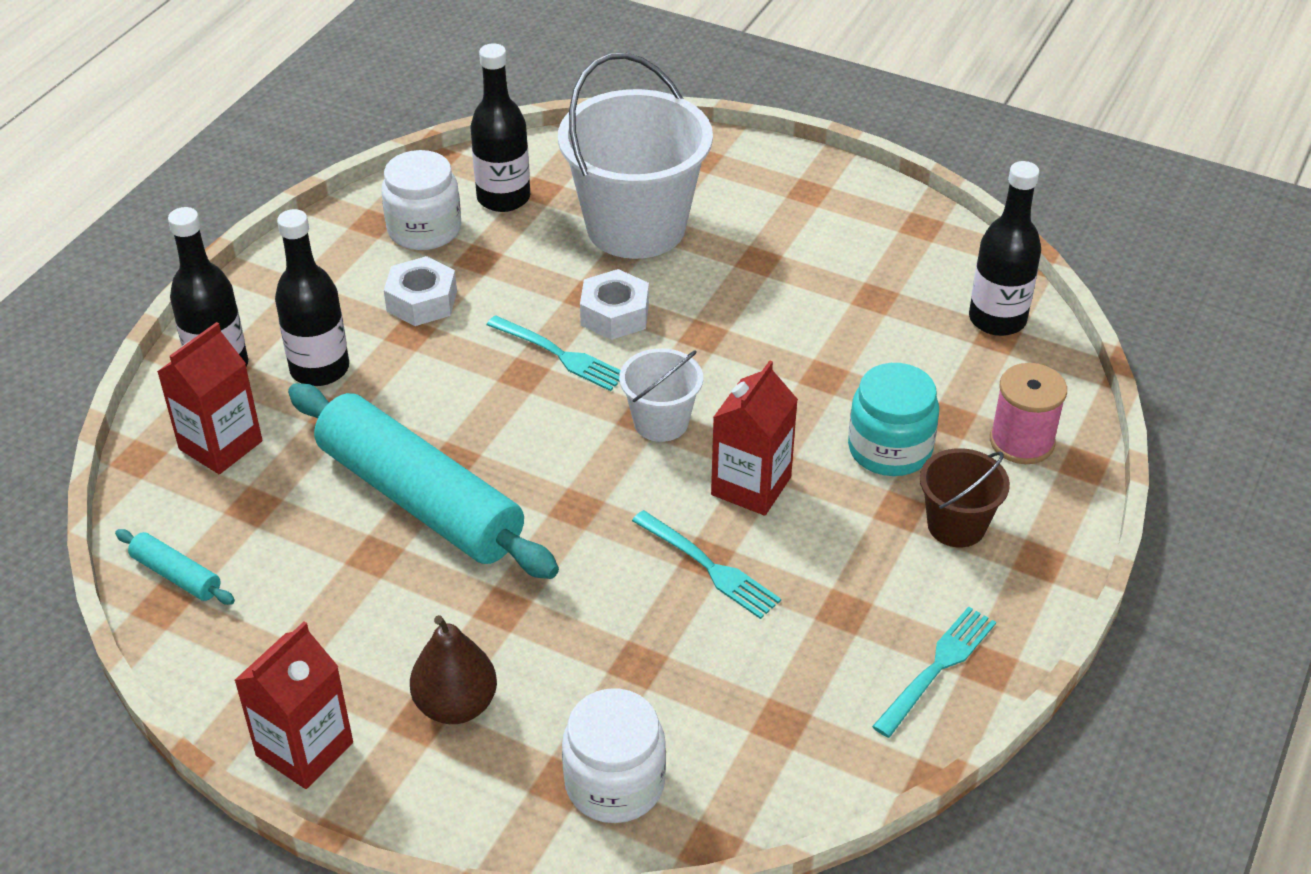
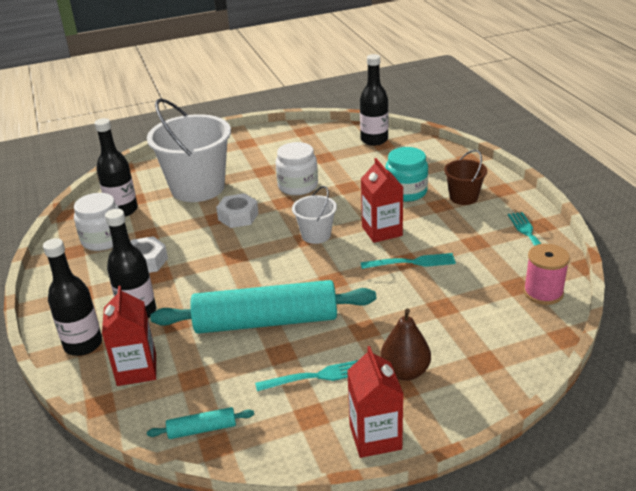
camera: 45 degrees left, 10 degrees down
turquoise fork [486,315,621,391] -> turquoise fork moved to [255,360,358,391]
white jar [562,689,666,823] -> white jar moved to [276,142,318,195]
pink spool [990,363,1067,464] -> pink spool moved to [524,244,570,305]

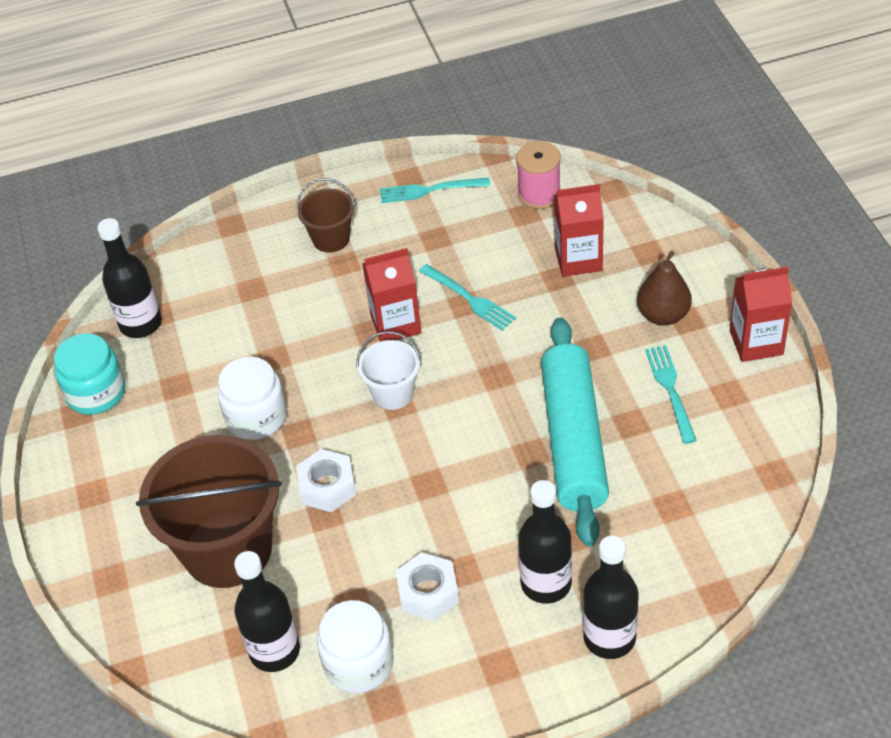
camera: 85 degrees left, 15 degrees up
red carton [102,286,156,386] -> red carton moved to [554,184,604,277]
white bucket [147,98,231,202] -> brown bucket [136,435,282,588]
turquoise rolling pin [147,407,254,439] -> none
turquoise fork [361,253,456,269] -> turquoise fork turned 135 degrees clockwise [419,264,516,331]
turquoise jar [385,147,428,202] -> turquoise jar moved to [54,333,125,415]

